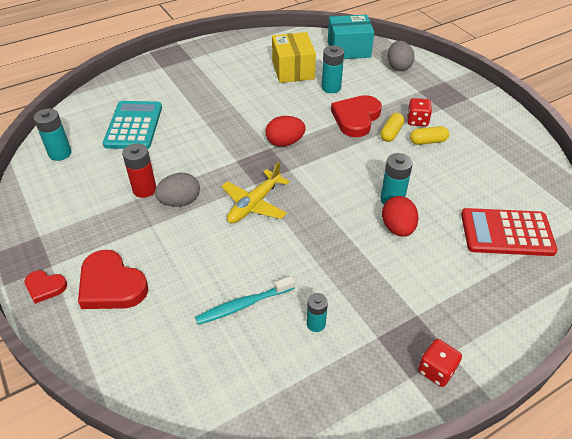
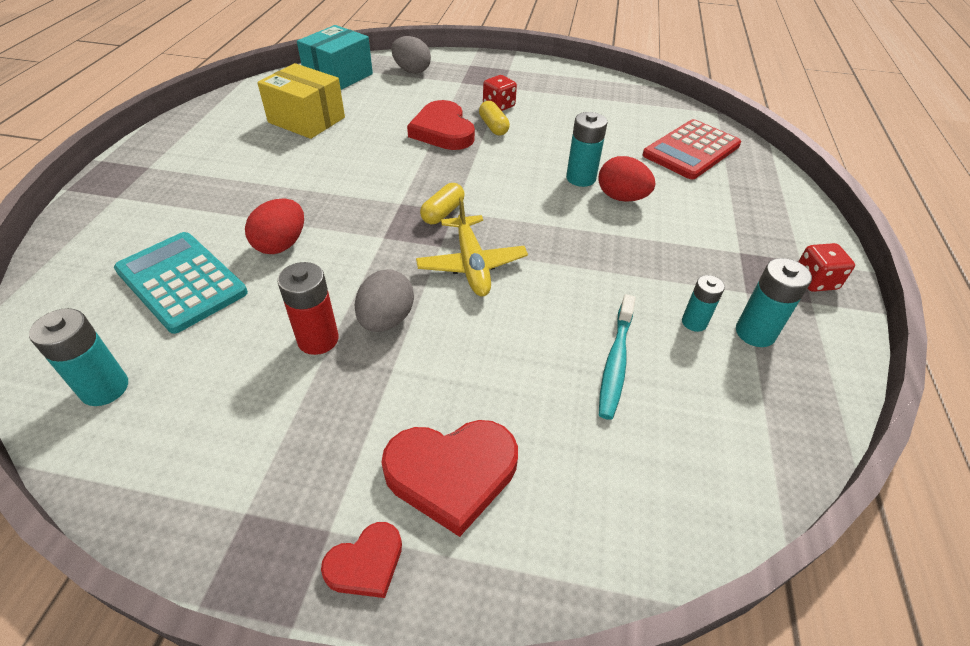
camera: 50 degrees left, 0 degrees up
red egg [265,116,306,147] -> red egg moved to [245,199,304,254]
turquoise battery [322,45,344,93] -> turquoise battery moved to [736,258,812,347]
yellow capsule [410,126,449,145] -> yellow capsule moved to [420,183,465,224]

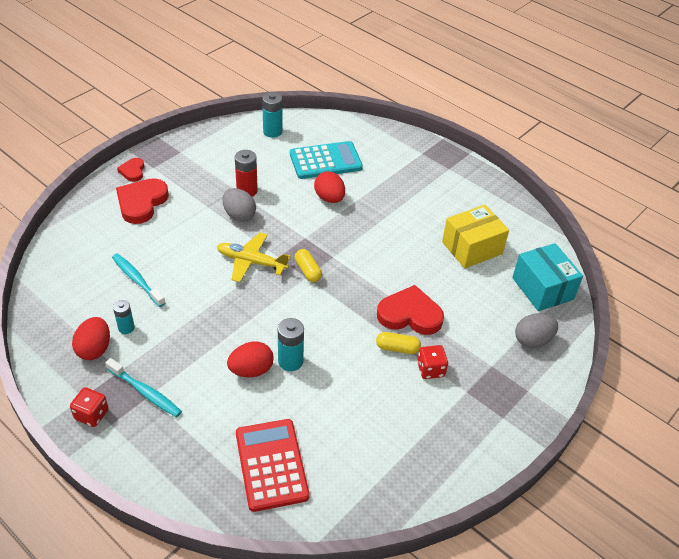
camera: 120 degrees right, 0 degrees up
turquoise battery [736,258,812,347] -> red egg [72,317,110,360]
none -> turquoise toothbrush [105,358,182,417]

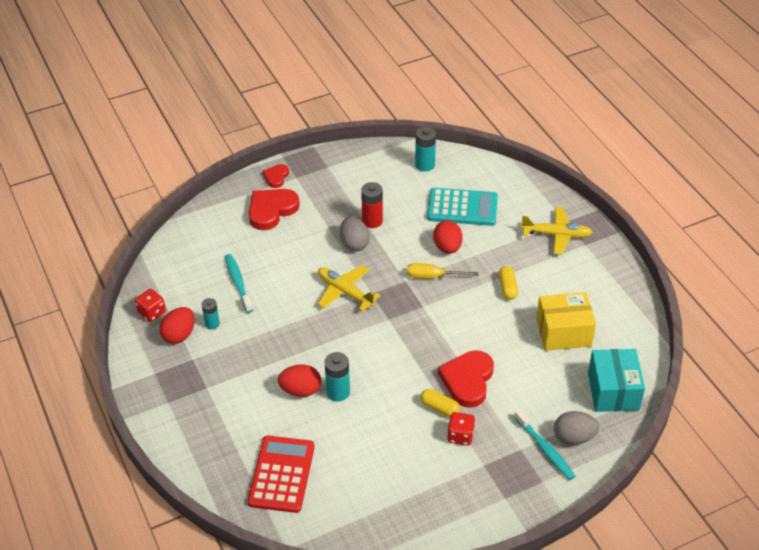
camera: 25 degrees right, 0 degrees up
red dice [70,387,109,427] -> red dice moved to [135,289,166,322]
turquoise toothbrush [105,358,182,417] -> turquoise toothbrush moved to [514,409,575,480]
yellow capsule [295,249,322,282] -> yellow capsule moved to [499,266,518,300]
red heart [377,285,444,335] -> red heart turned 105 degrees counterclockwise [438,350,494,408]
none -> yellow screwdriver [407,263,479,279]
none -> yellow plane [521,207,593,255]

